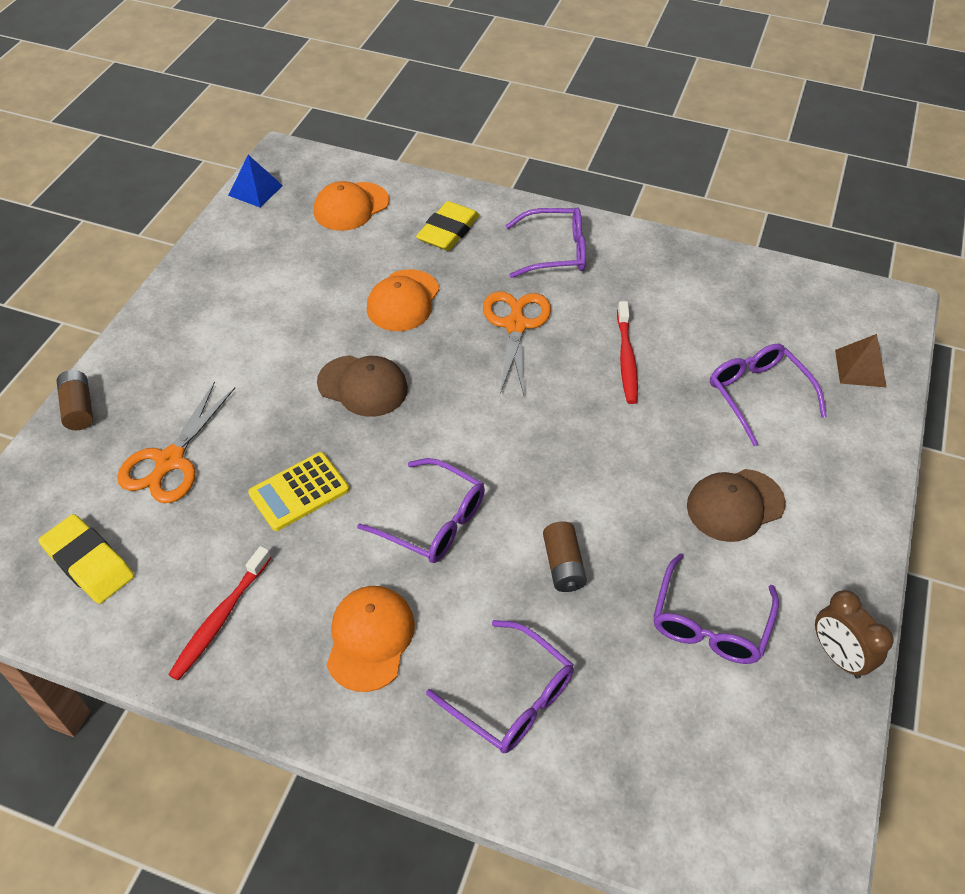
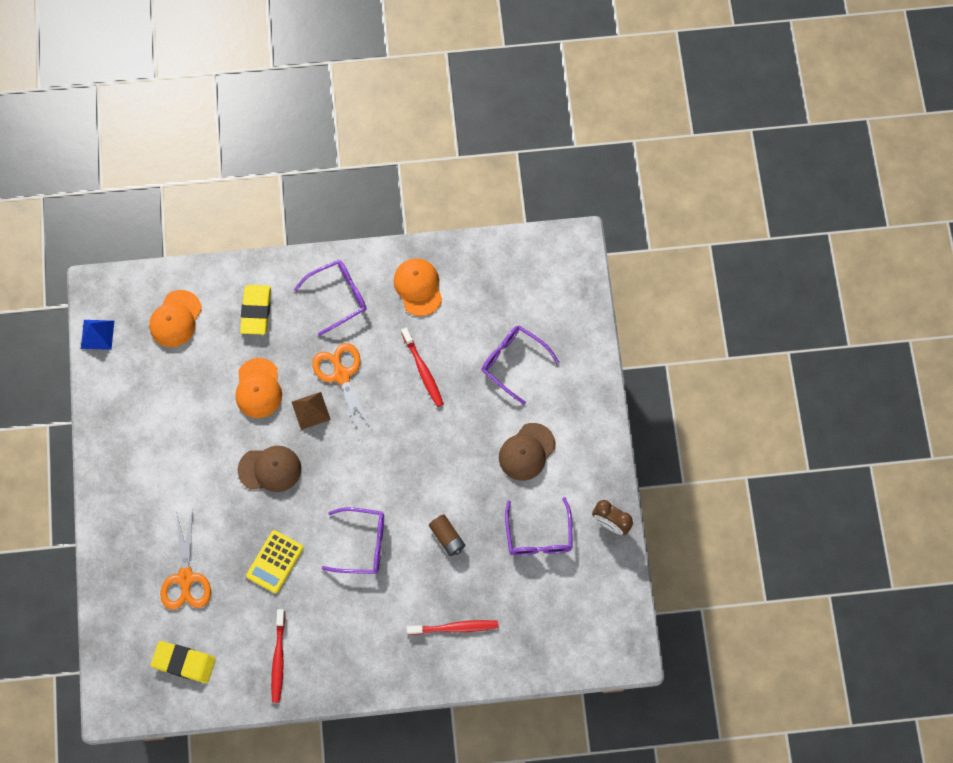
camera: 25 degrees left, 20 degrees up
brown battery [57,370,93,430] -> none
orange cap [327,586,415,692] -> orange cap moved to [394,258,442,316]
purple glasses [426,620,574,753] -> red toothbrush [407,620,498,635]
brown pyramid [835,334,887,388] -> brown pyramid moved to [292,392,331,430]

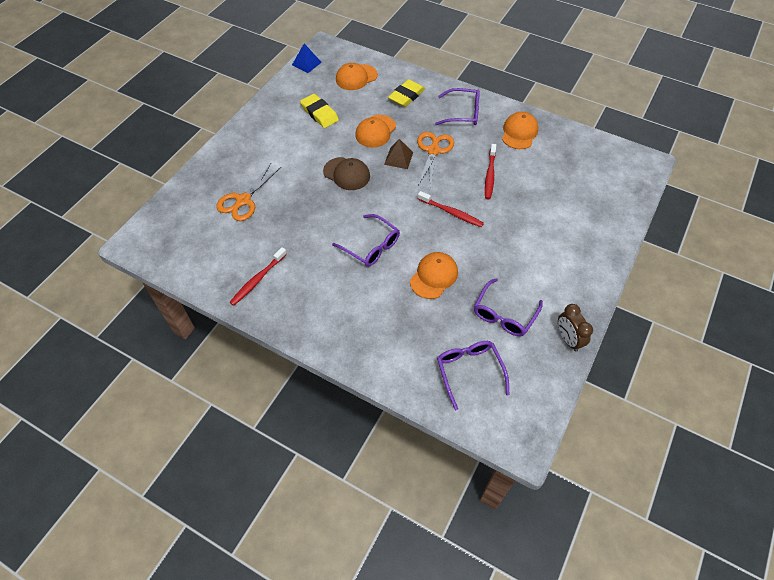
camera: 35 degrees right, 15 degrees down
yellow eraser [151,641,216,683] -> yellow eraser moved to [300,94,339,128]
yellow calculator [246,530,303,593] -> none
red toothbrush [407,620,498,635] -> red toothbrush moved to [418,191,484,227]
brown battery [429,514,465,556] -> orange cap [410,252,458,299]
purple glasses [481,325,559,405] -> purple glasses moved to [437,341,510,410]
brown cap [499,423,556,481] -> none

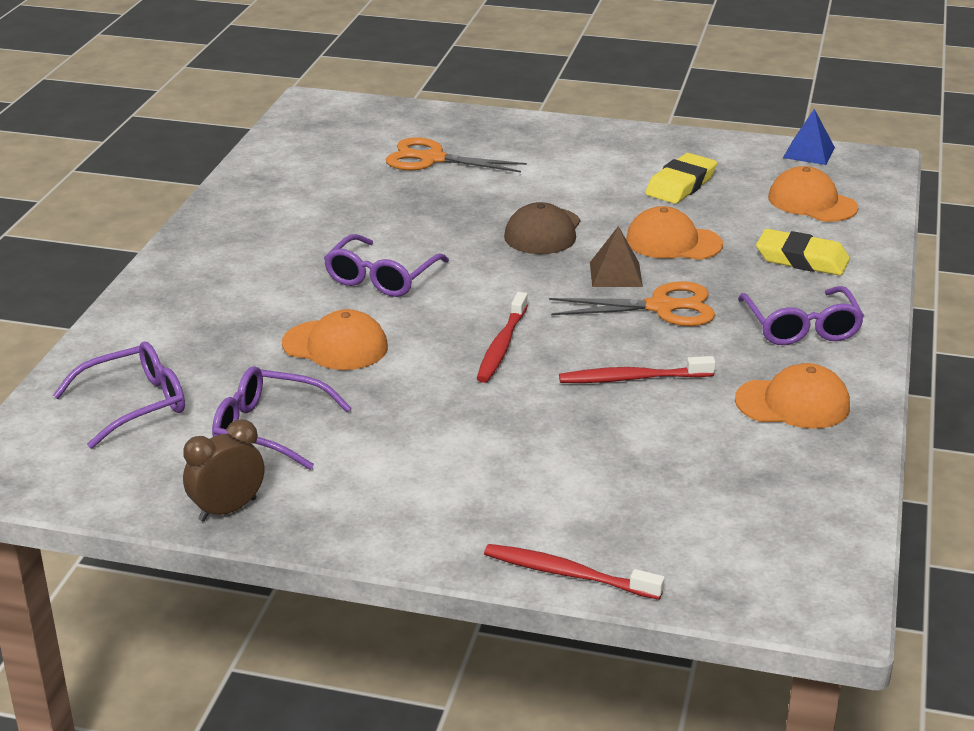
camera: 75 degrees right, 25 degrees down
red toothbrush [229,247,287,306] -> red toothbrush moved to [484,544,665,600]

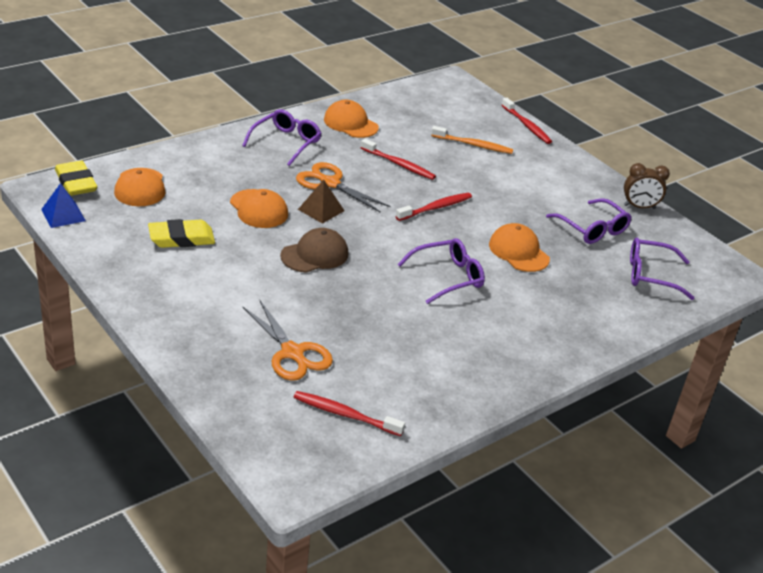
camera: 145 degrees left, 5 degrees up
yellow eraser [756,229,850,276] -> yellow eraser moved to [55,161,97,196]
none -> red toothbrush [293,391,405,436]
none -> orange toothbrush [431,126,513,154]

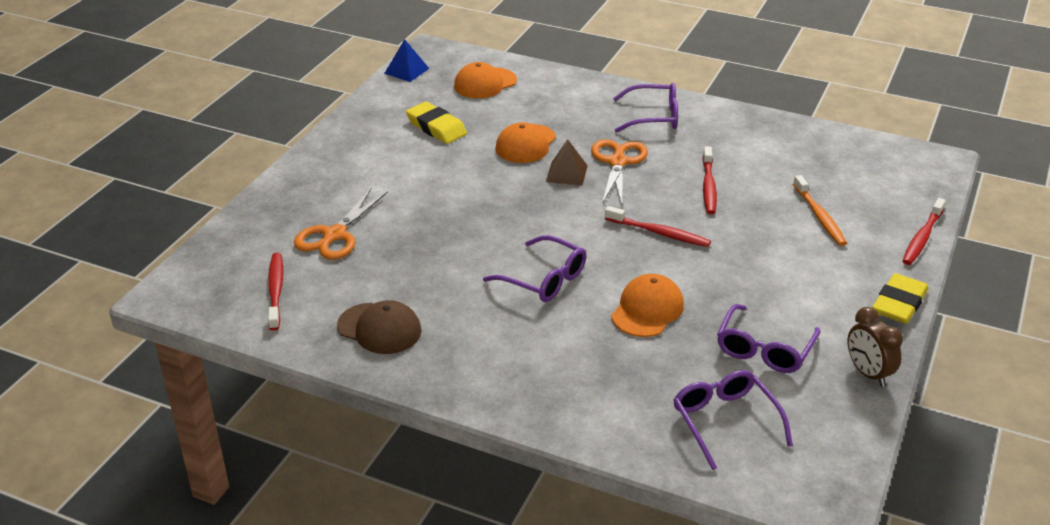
camera: 65 degrees right, 0 degrees up
yellow eraser [55,161,97,196] -> yellow eraser moved to [872,273,928,324]
brown cap [280,228,349,273] -> brown cap moved to [337,300,422,354]
orange cap [324,100,379,138] -> none

